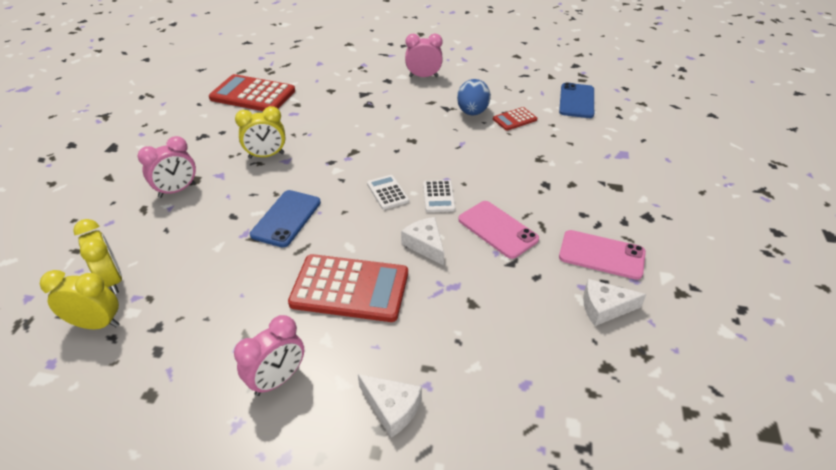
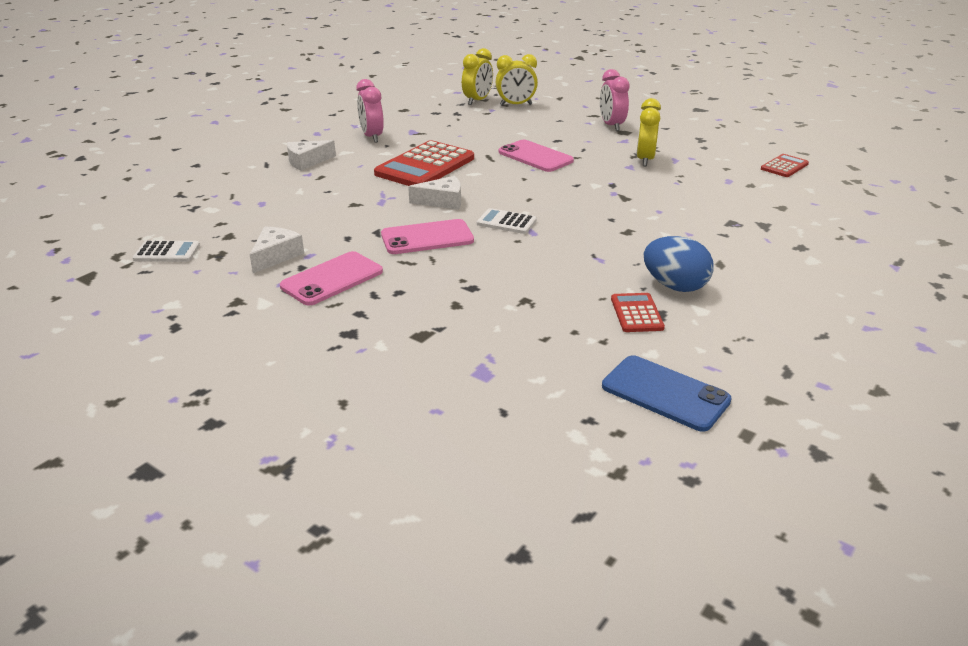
camera: 115 degrees right, 10 degrees down
red calculator [209,74,295,111] -> red calculator [761,154,809,177], size x0.50
blue phone [250,190,321,247] -> pink phone [499,140,574,172]
white calculator [367,175,409,210] -> white calculator moved to [133,240,200,262]
pink clock [405,34,443,77] -> none

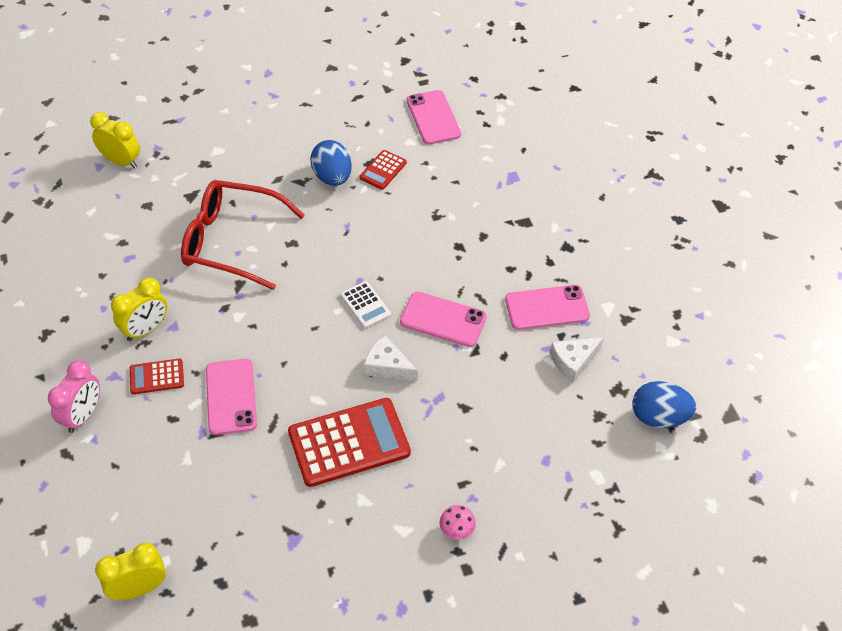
camera: 145 degrees left, 20 degrees up
white calculator [133,240,200,262] -> blue egg [632,381,696,428]
white cheese [287,140,336,171] -> pink mushroom [439,505,476,540]
pink clock [357,79,384,143] -> none
yellow clock [496,54,538,106] -> yellow clock moved to [90,112,140,169]
blue phone [602,355,732,432] -> pink phone [407,90,461,145]
red calculator [761,154,809,177] -> red calculator moved to [130,359,184,394]
none -> red glasses [181,180,305,290]

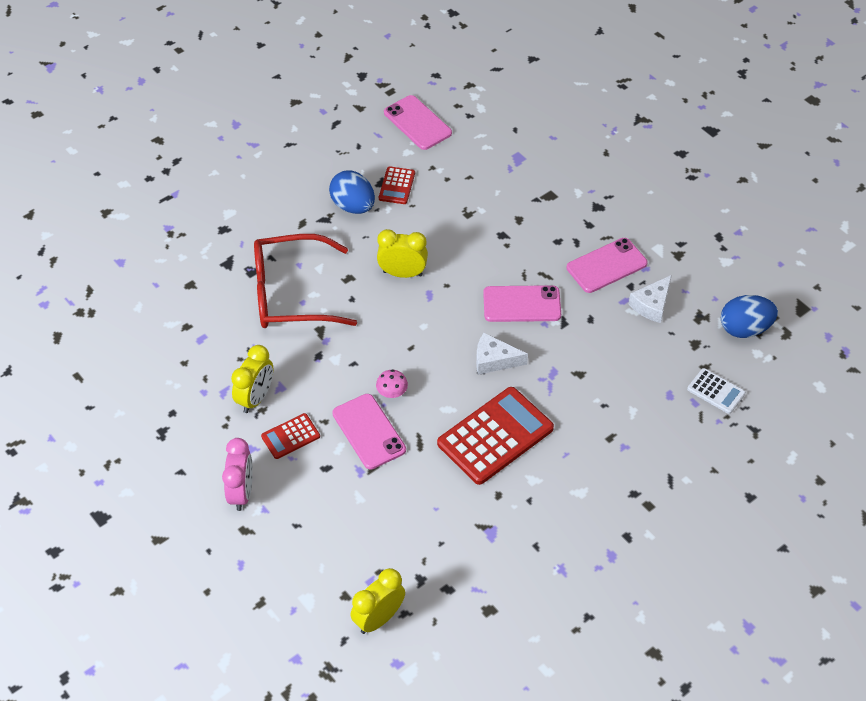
camera: 20 degrees left, 0 degrees up
yellow clock [90,112,140,169] -> yellow clock moved to [377,229,428,278]
white calculator [340,281,391,329] -> white calculator moved to [687,368,746,414]
pink mushroom [439,505,476,540] -> pink mushroom moved to [376,370,408,398]

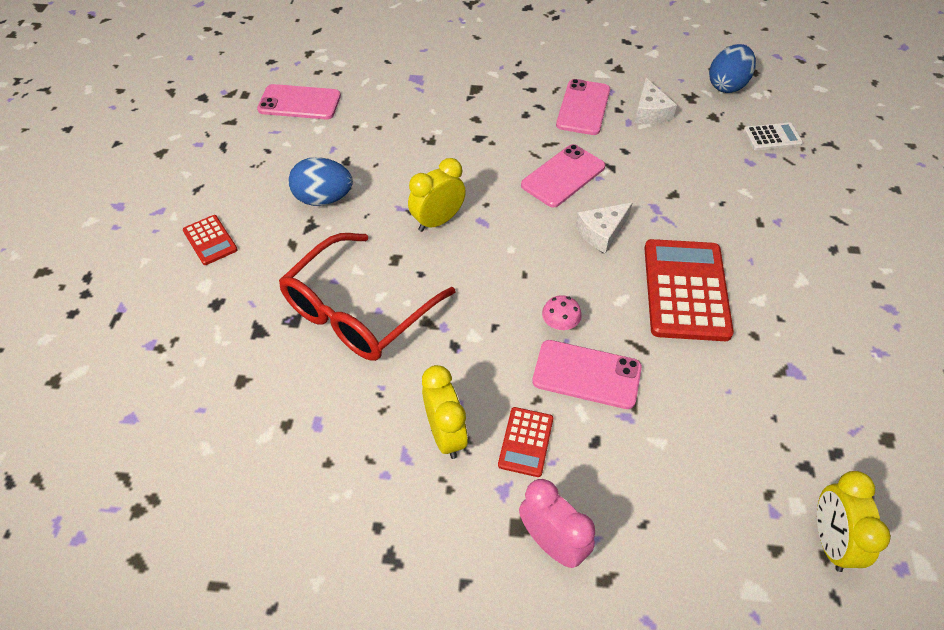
camera: 45 degrees left, 0 degrees up
red calculator [379,166,415,204] -> red calculator moved to [183,215,238,265]

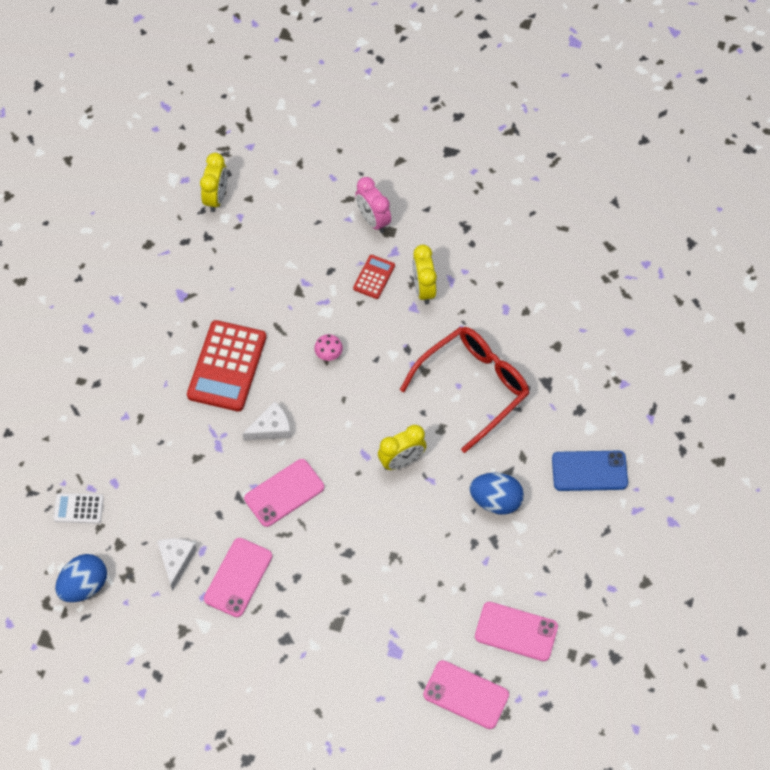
camera: 170 degrees left, 10 degrees up
red calculator [183,215,238,265] -> blue phone [552,451,628,491]
pink phone [532,340,642,409] -> pink phone moved to [423,660,509,729]

